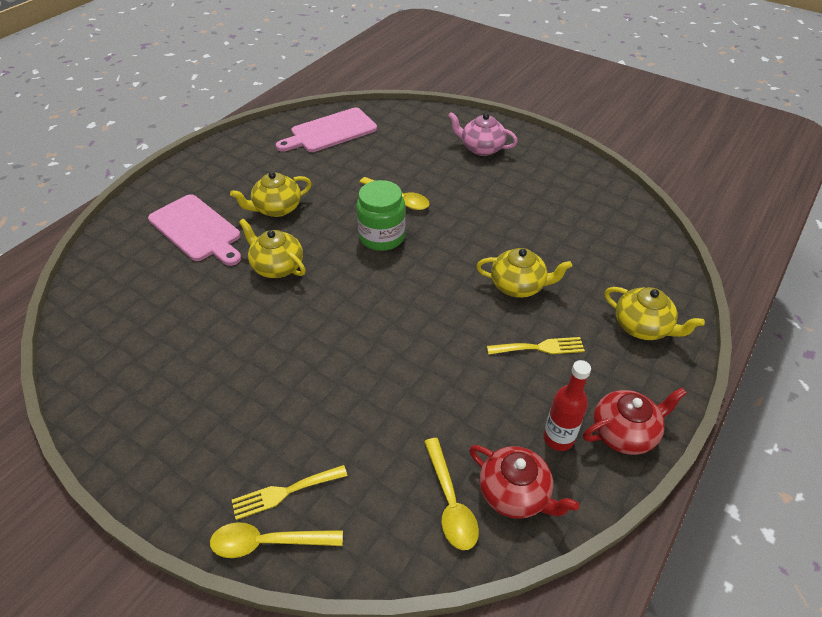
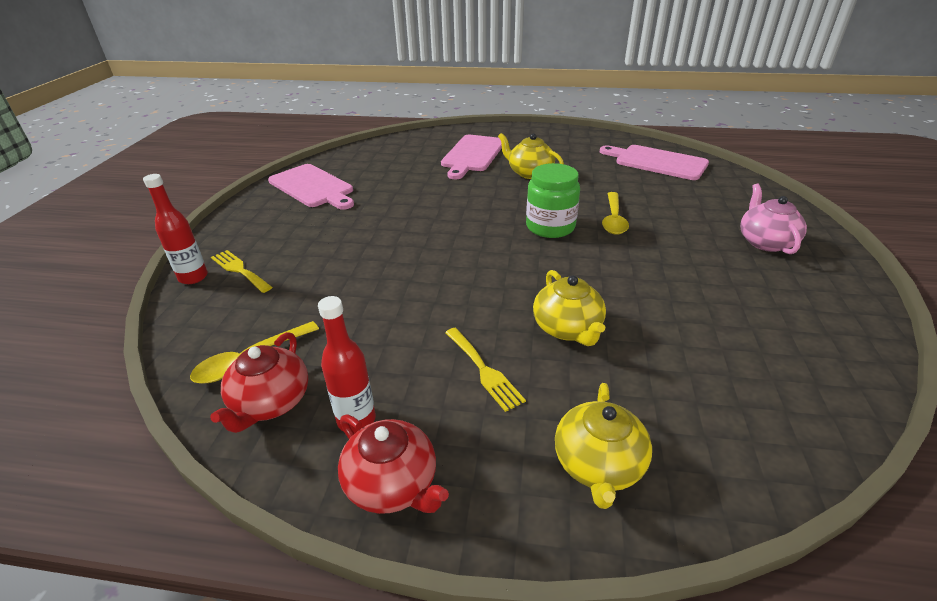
camera: 65 degrees right, 10 degrees down
yellow spoon [210,522,343,558] -> red bottle [143,174,208,284]
yellow teapot [239,219,306,278] -> none
none -> pink cutting board [268,164,354,210]

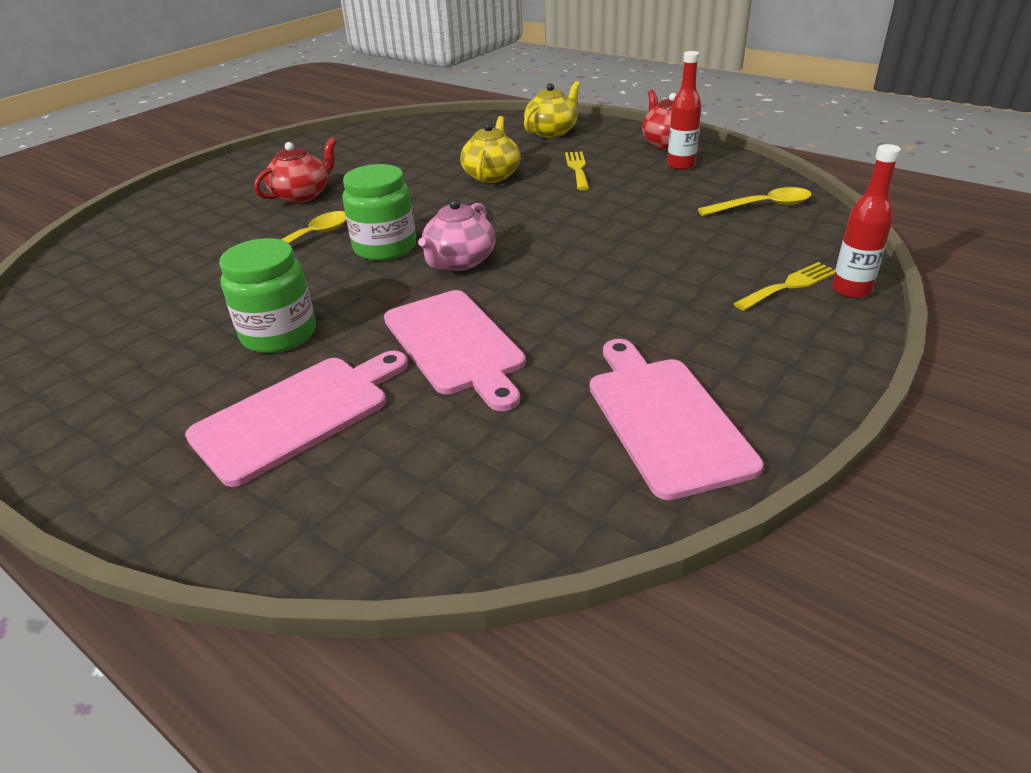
camera: 150 degrees left, 0 degrees up
red teapot [210,332,309,433] -> red teapot moved to [254,137,337,203]
yellow fork [211,250,272,293] -> yellow fork turned 105 degrees counterclockwise [733,262,835,311]
yellow teapot [498,133,564,179] -> green jar [219,238,316,353]
pink cutting board [600,145,709,180] -> pink cutting board moved to [384,290,526,411]
pink teapot [740,184,807,254] -> pink teapot moved to [418,199,496,271]

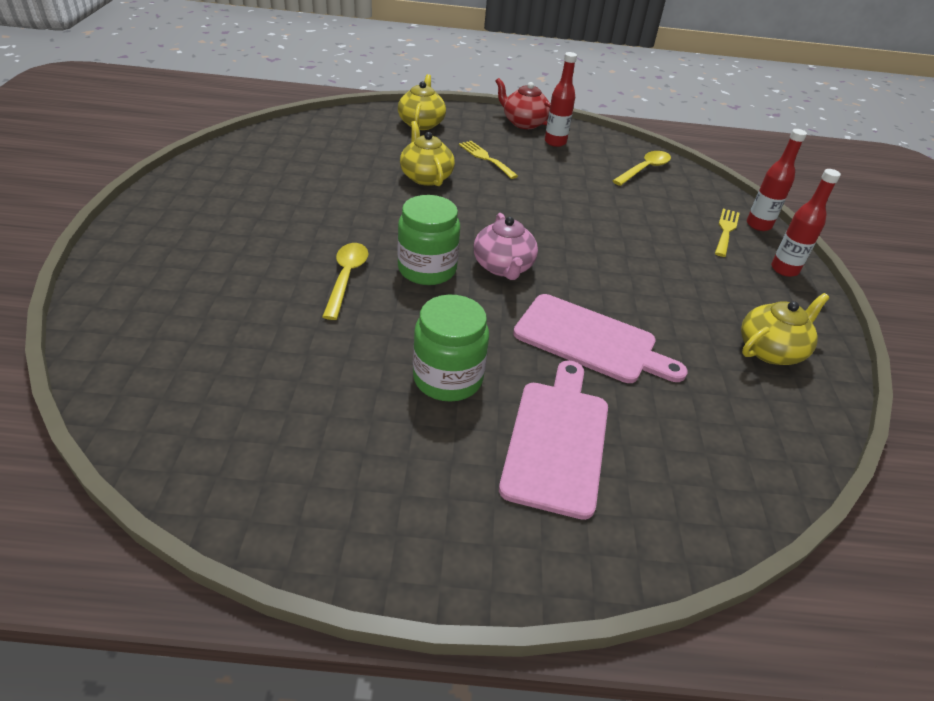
camera: 40 degrees left, 5 degrees up
red teapot [254,137,337,203] -> none
pink cutting board [590,339,763,500] -> yellow teapot [741,293,829,365]
none -> red bottle [771,169,841,277]

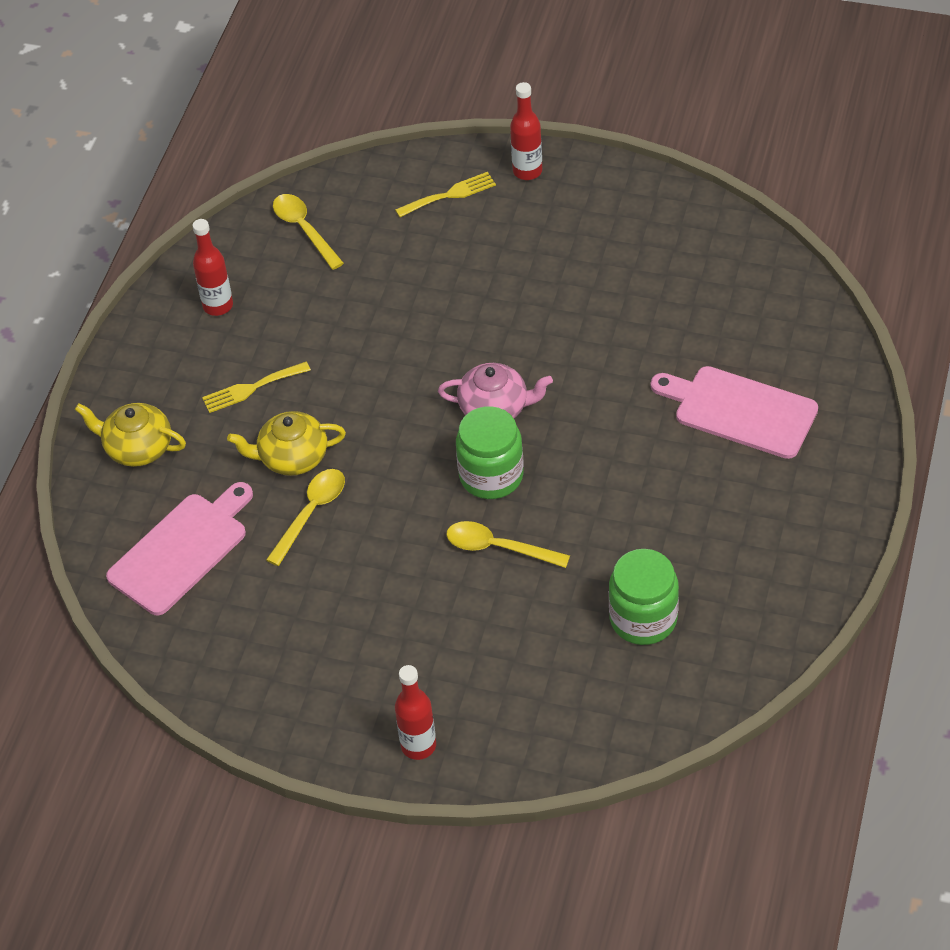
camera: 70 degrees left, 10 degrees up
green jar [413,295,489,402] -> green jar moved to [609,549,679,645]
red teapot [495,78,551,129] -> none
pink cutting board [513,294,688,383] -> pink cutting board moved to [106,482,253,616]
yellow fork [715,208,740,257] -> yellow fork turned 120 degrees clockwise [395,172,496,217]
yellow teapot [741,293,829,365] -> none
red bottle [747,129,807,231] -> red bottle moved to [395,665,436,760]
none -> yellow spoon [266,469,345,566]

